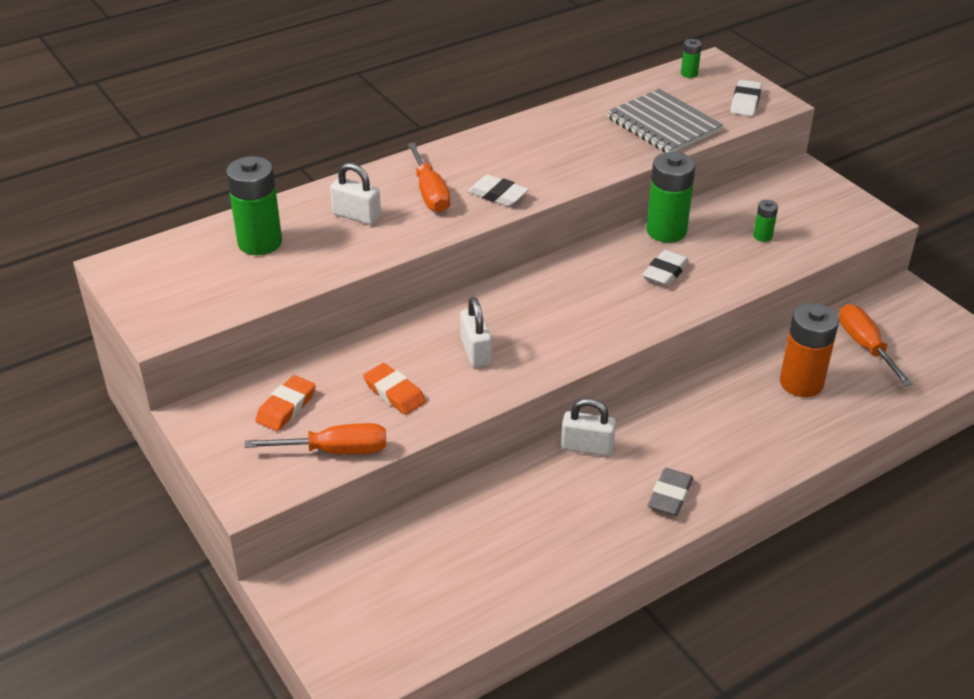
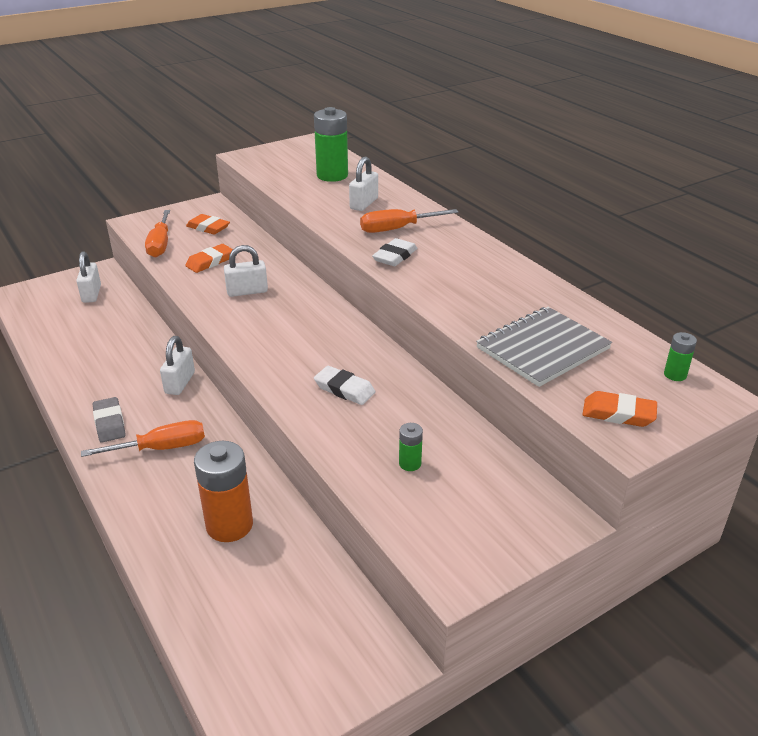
camera: 90 degrees right, 5 degrees down
green battery [646,152,695,242] -> none
grey eraser [648,468,693,516] -> grey eraser turned 45 degrees clockwise [93,397,126,443]
white eraser [730,80,762,116] -> orange eraser [582,391,657,427]
orange screwdriver [839,304,913,386] -> orange screwdriver moved to [81,420,205,457]
none -> white padlock [76,251,101,303]

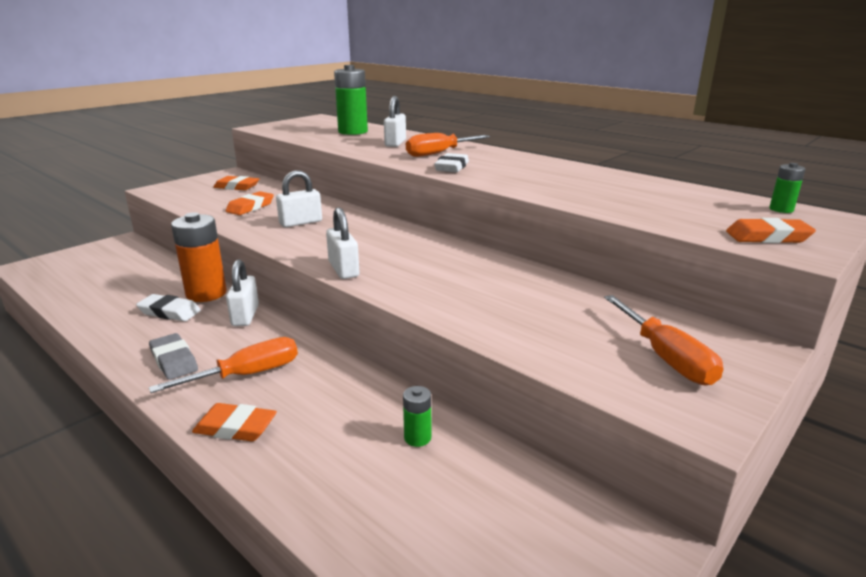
camera: 15 degrees left, 10 degrees down
white padlock [76,251,101,303] -> white padlock moved to [326,207,360,279]
orange screwdriver [145,210,170,257] -> orange screwdriver moved to [604,295,724,385]
orange battery [194,441,253,542] -> orange battery moved to [171,212,227,302]
white eraser [314,366,375,405] -> white eraser moved to [136,294,201,321]
green battery [399,423,423,471] -> green battery moved to [403,386,431,447]
grey notebook [476,307,612,387] -> none
none -> orange eraser [192,403,277,441]

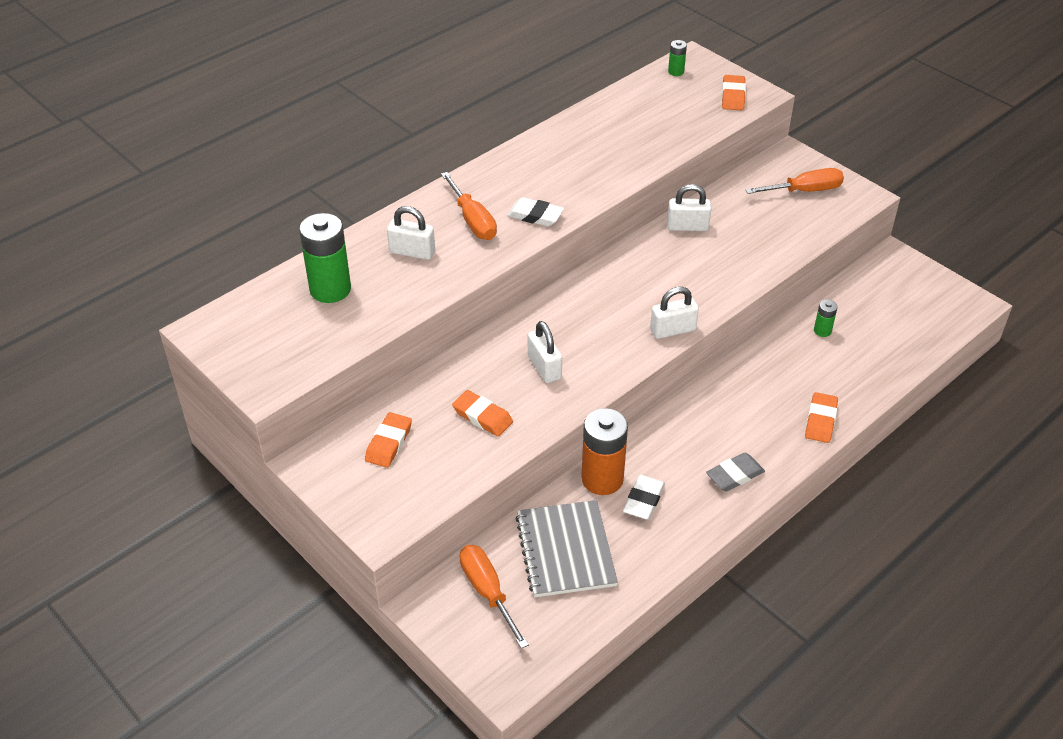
camera: 85 degrees left, 20 degrees up
orange screwdriver [149,337,298,393] -> orange screwdriver moved to [460,545,529,649]
white padlock [226,259,259,326] -> white padlock moved to [667,184,711,231]
none -> grey notebook [515,500,618,597]

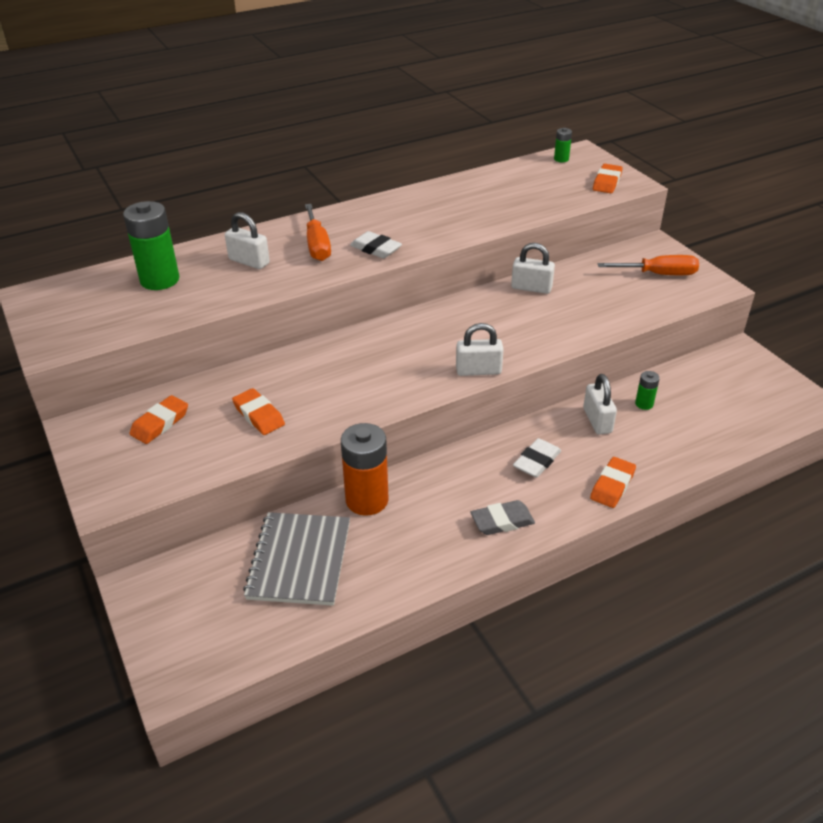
camera: 15 degrees right, 5 degrees down
orange screwdriver [460,545,529,649] -> none
white padlock [528,321,562,383] -> white padlock moved to [583,374,617,435]
white eraser [623,475,665,520] -> white eraser moved to [513,438,561,478]

